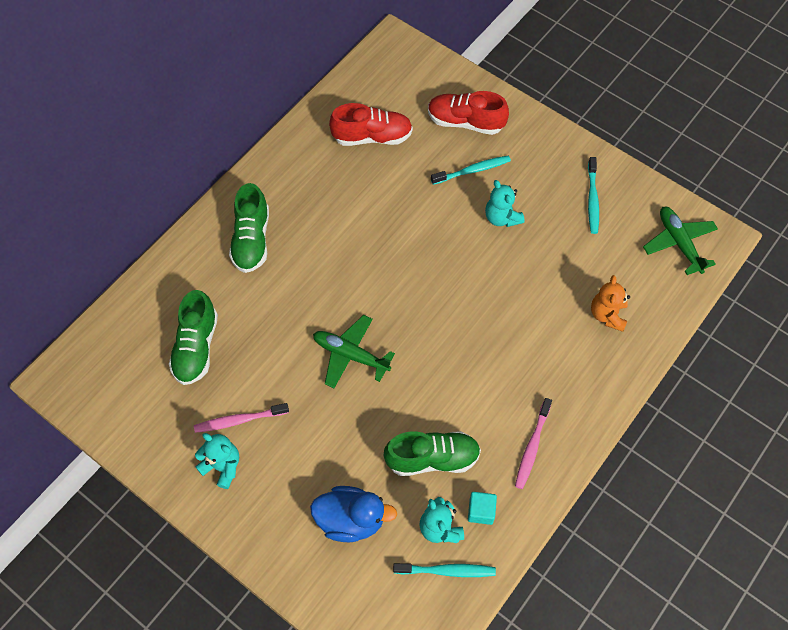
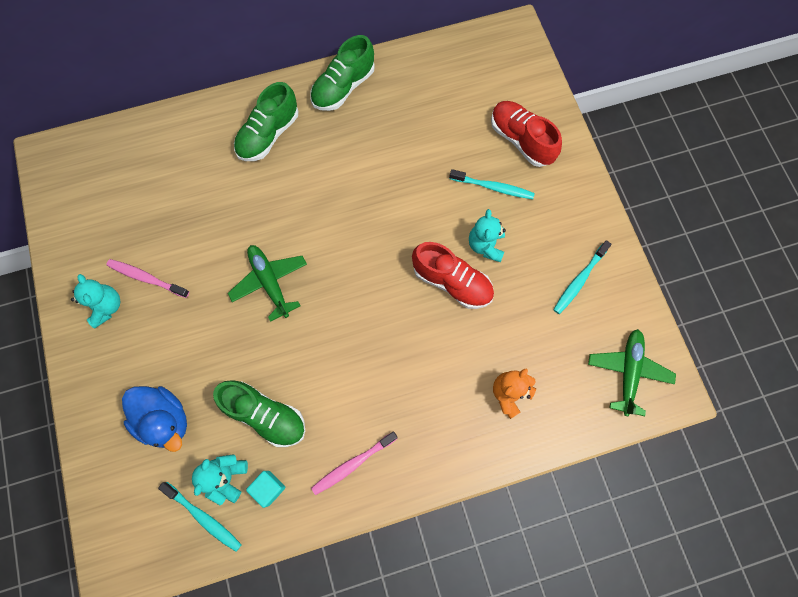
camera: 35 degrees right, 10 degrees up
green shoe [169,290,218,385] -> green shoe moved to [310,35,375,111]
red shoe [329,103,413,146] -> red shoe moved to [412,242,494,309]

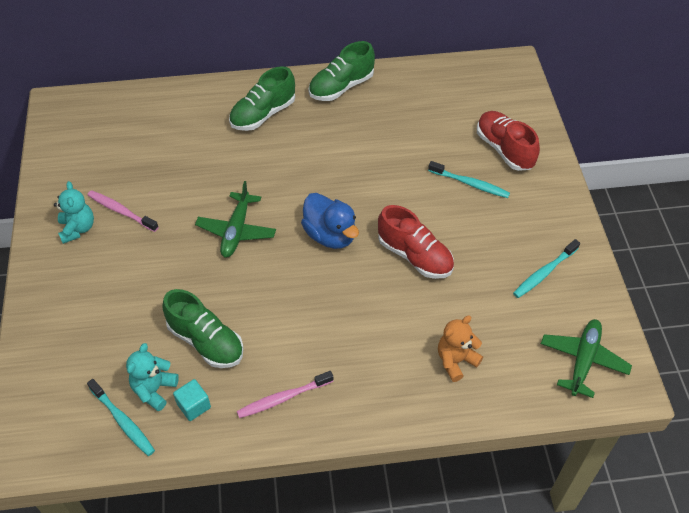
camera: 10 degrees right, 20 degrees down
blue duck [122,386,187,452] -> blue duck moved to [301,193,359,249]
green plane [228,245,307,322] -> green plane turned 150 degrees counterclockwise [195,181,276,258]
turquoise teddy bear [469,209,506,262] -> none

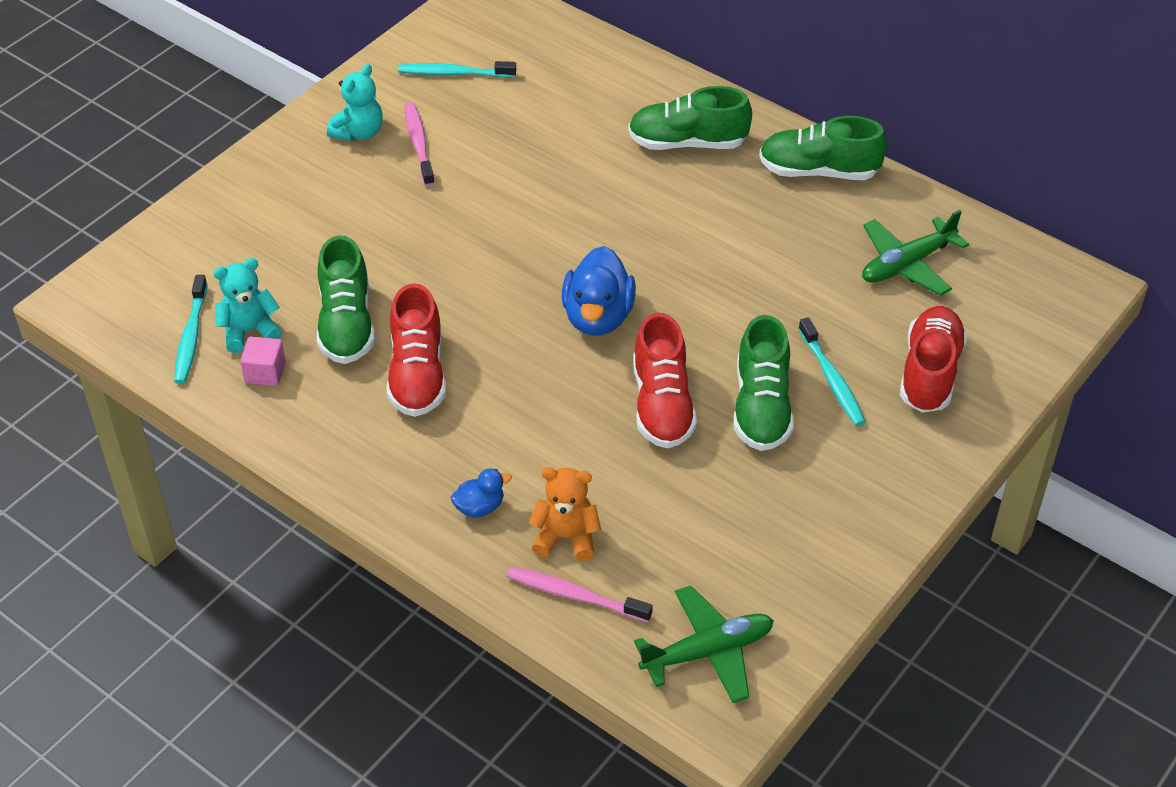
camera: 45 degrees right, 5 degrees down
turquoise cube [173,379,211,421] -> pink cube [240,336,286,386]
green plane [195,181,276,258] -> green plane moved to [862,210,969,296]
pink toothbrush [237,371,333,418] -> pink toothbrush moved to [507,567,653,622]
turquoise toothbrush [513,239,580,298] -> turquoise toothbrush moved to [398,61,516,78]
none -> red shoe [387,283,446,417]
none -> blue duck [451,468,512,517]
none -> green shoe [733,315,794,451]

